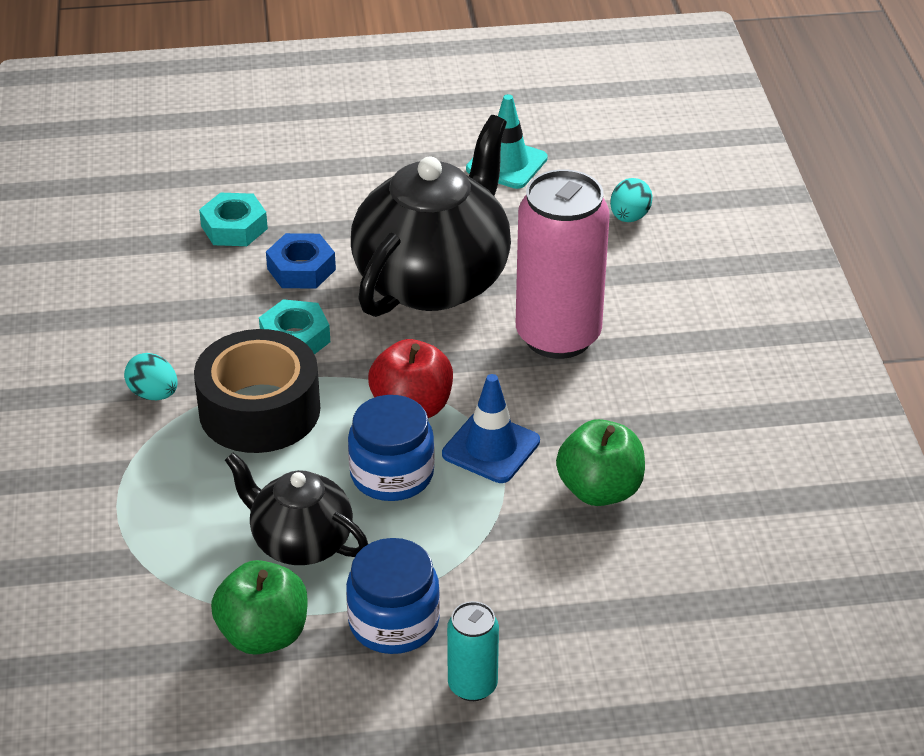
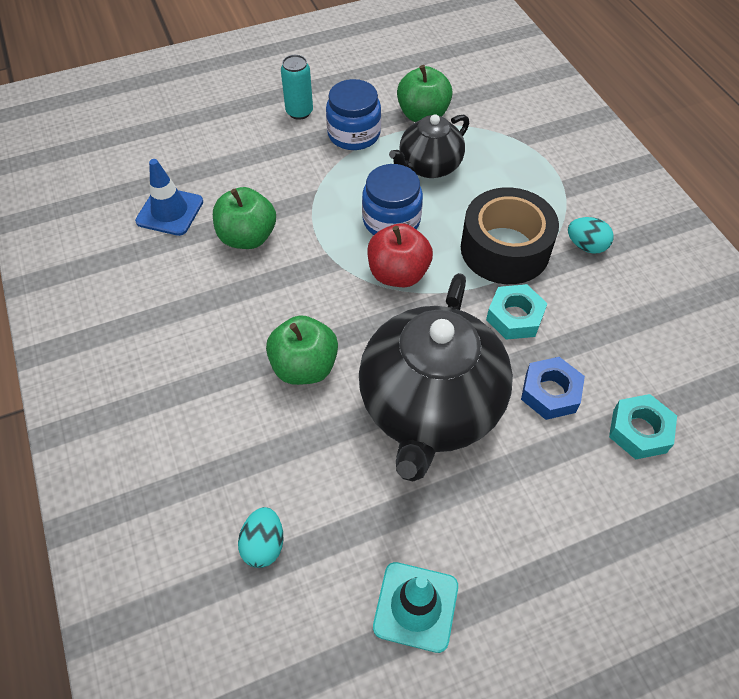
camera: 165 degrees right, 15 degrees up
black teapot [225,452,368,565] -> black teapot turned 120 degrees clockwise [389,114,469,178]
blue traffic cone [442,374,540,483] -> blue traffic cone moved to [135,159,203,236]
pink can [516,169,610,359] -> green apple [266,315,338,385]

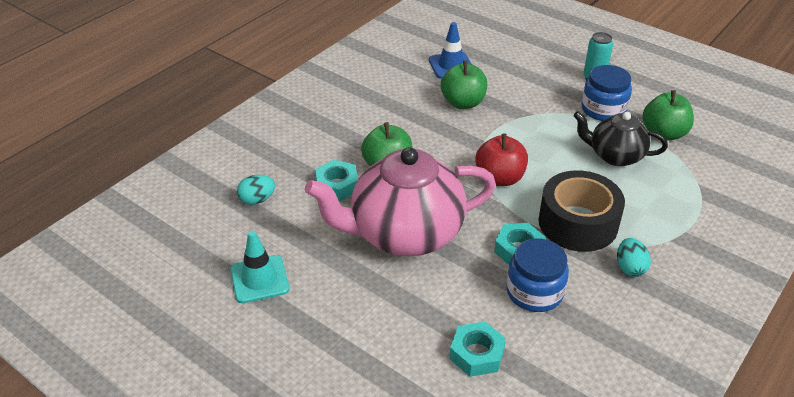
camera: 60 degrees right, 15 degrees down
black teapot [359,273,513,482] -> pink teapot [305,147,496,256]
blue jar [362,164,423,235] -> blue jar moved to [506,238,569,312]
blue nut [521,357,585,420] -> none
none -> turquoise nut [315,160,358,201]

